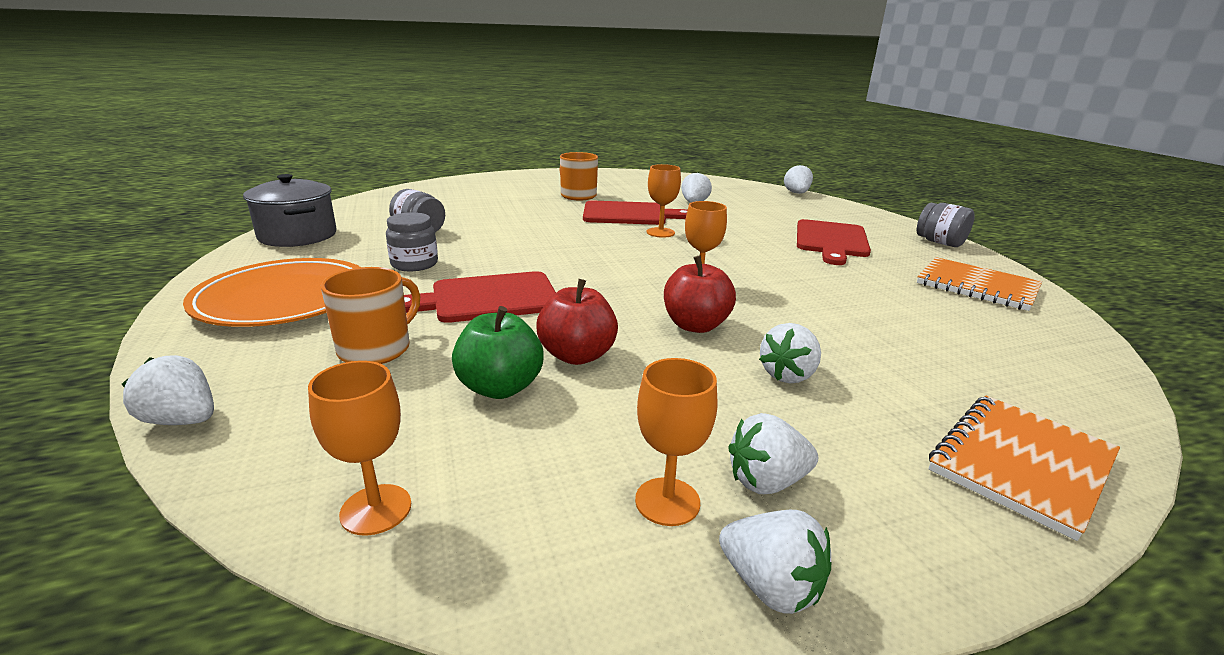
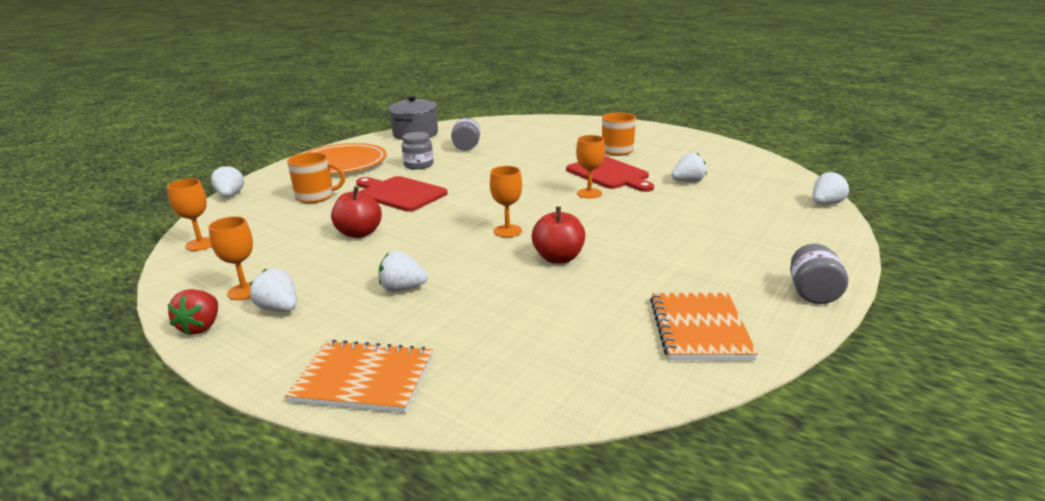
camera: 55 degrees right, 0 degrees up
green apple [452,306,544,399] -> none
red apple [664,256,736,333] -> red apple moved to [532,207,585,264]
white strawberry [719,510,832,614] -> red strawberry [168,289,218,335]
red cutting board [797,219,871,265] -> none

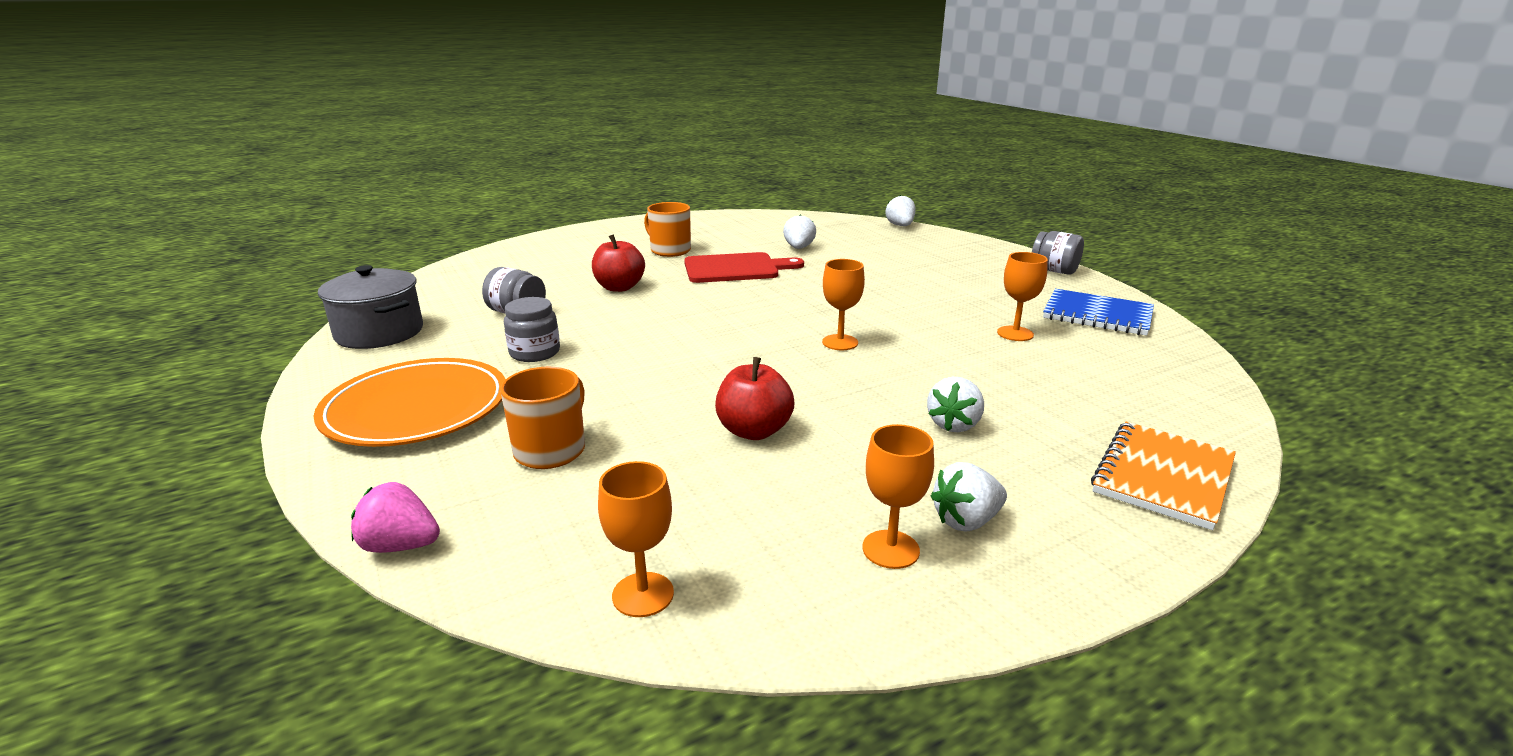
camera: 65 degrees left, 0 degrees up
red strawberry [168,289,218,335] -> none
white strawberry [211,165,244,197] -> pink strawberry [351,482,440,553]
red cutting board [356,176,448,212] -> none
red apple [532,207,585,264] -> red apple moved to [592,234,645,292]
orange goblet [576,135,605,198] -> orange goblet moved to [997,252,1048,341]
orange notebook [650,293,758,360] -> blue notebook [1043,289,1154,336]

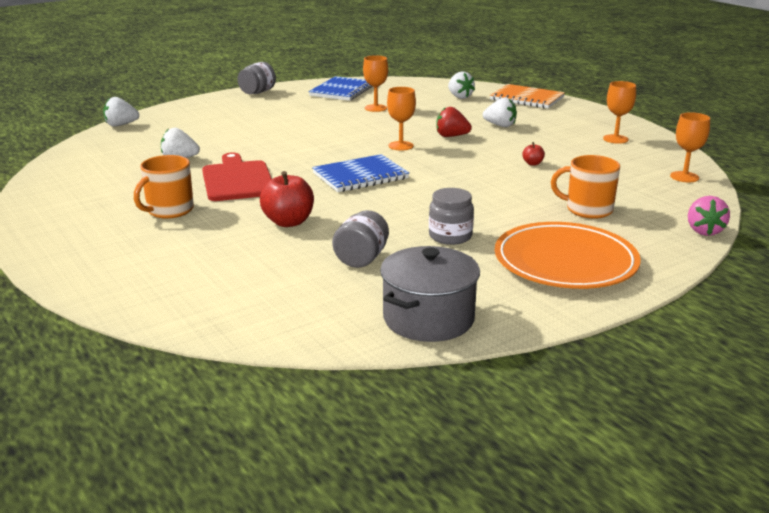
camera: 95 degrees left, 0 degrees up
red apple [715,357,795,440] -> red apple [522,142,545,166], size x0.48
white strawberry [931,462,1007,532] -> white strawberry moved to [448,72,475,99]
none -> blue notebook [312,154,409,192]
none -> red strawberry [436,107,472,137]

